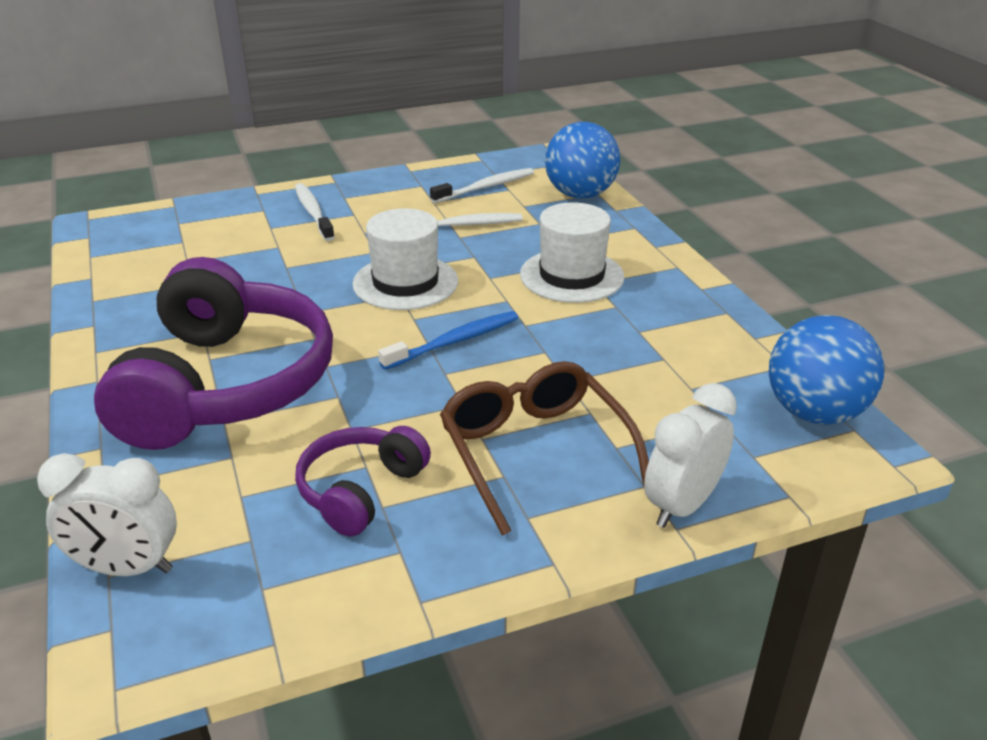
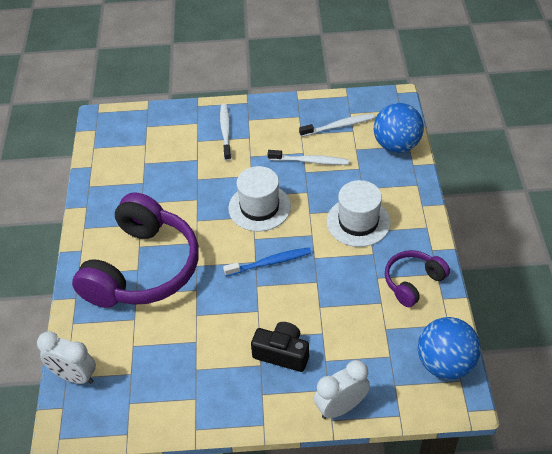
camera: 20 degrees right, 15 degrees up
purple headphones [295,426,431,537] -> purple headphones moved to [385,250,450,307]
brown glasses [440,361,649,536] -> black camera [251,322,309,372]

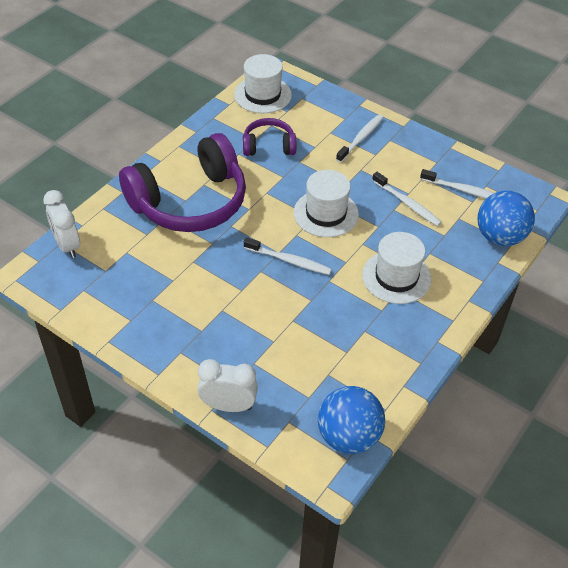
camera: 35 degrees right, 0 degrees up
blue toothbrush [223,247,311,276] -> white toothbrush [244,237,332,275]
black camera [251,322,309,372] -> none
purple headphones [385,250,450,307] -> purple headphones moved to [243,118,296,156]
none -> white hat [234,54,292,113]

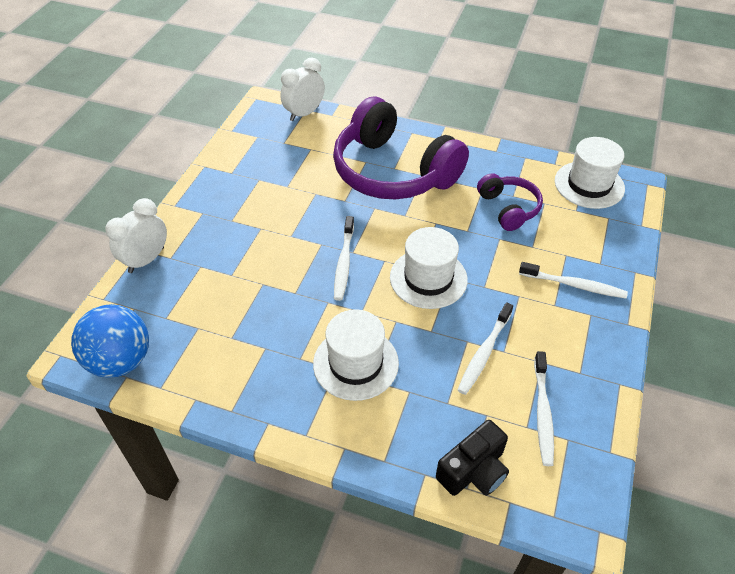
camera: 75 degrees right, 0 degrees up
white clock [197,359,258,412] -> white clock turned 135 degrees counterclockwise [105,198,167,273]
blue ball [478,190,535,246] -> black camera [436,420,509,496]

